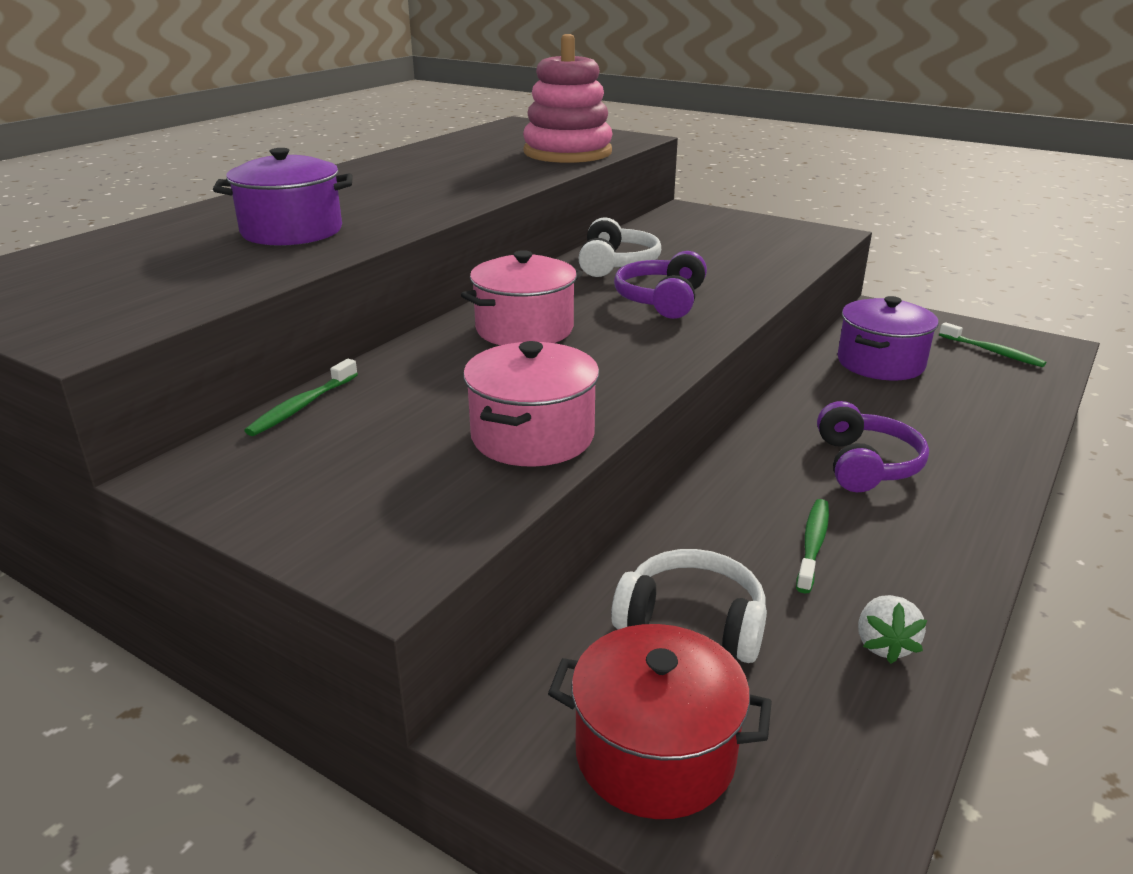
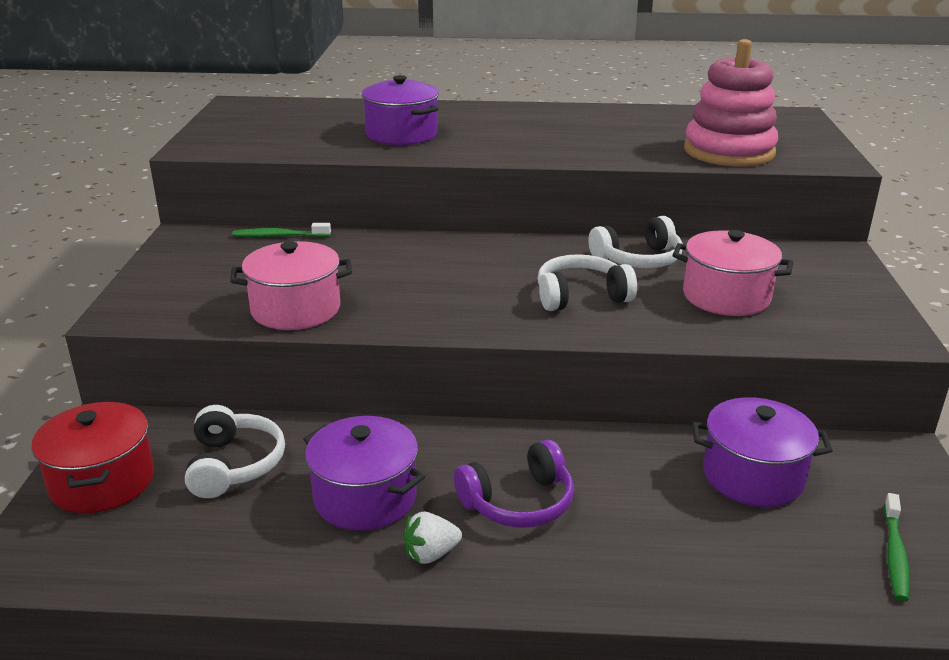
camera: 60 degrees right, 0 degrees up
pink pot [461,250,583,345] -> pink pot moved to [673,230,793,316]
purple headphones [614,251,707,319] -> white headphones [537,254,637,311]
green toothbrush [796,499,829,594] -> purple pot [303,416,425,531]
white strawberry [858,595,927,664] -> white strawberry moved to [403,512,462,564]

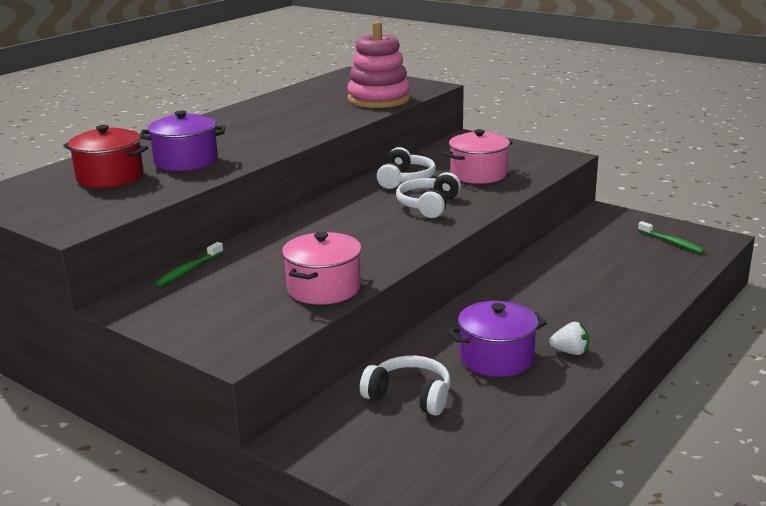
camera: 55 degrees left, 5 degrees down
red pot [31,402,154,513] -> red pot moved to [63,125,148,188]
white strawberry [403,512,462,564] -> white strawberry turned 90 degrees counterclockwise [549,322,589,355]
purple headphones [454,440,574,528] -> none
purple pot [692,397,833,507] -> none

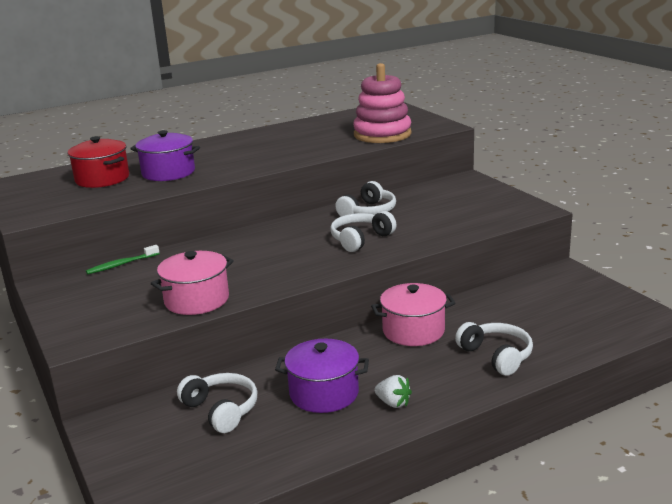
camera: 25 degrees right, 0 degrees up
pink pot [445,129,513,184] -> pink pot moved to [371,283,455,346]
green toothbrush [638,221,705,253] -> none
none -> white headphones [455,322,533,376]

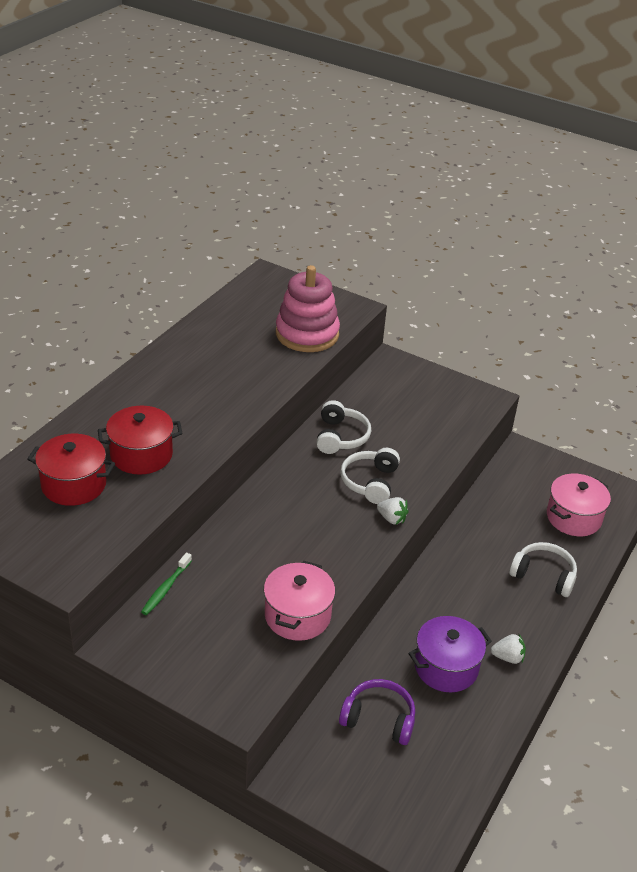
camera: 35 degrees left, 15 degrees up
purple pot [130,130,200,181] -> red pot [98,406,183,475]
white headphones [177,373,257,433] -> purple headphones [339,679,415,745]
pink pot [371,283,455,346] -> pink pot moved to [547,474,611,536]
none -> white strawberry [377,497,409,525]

